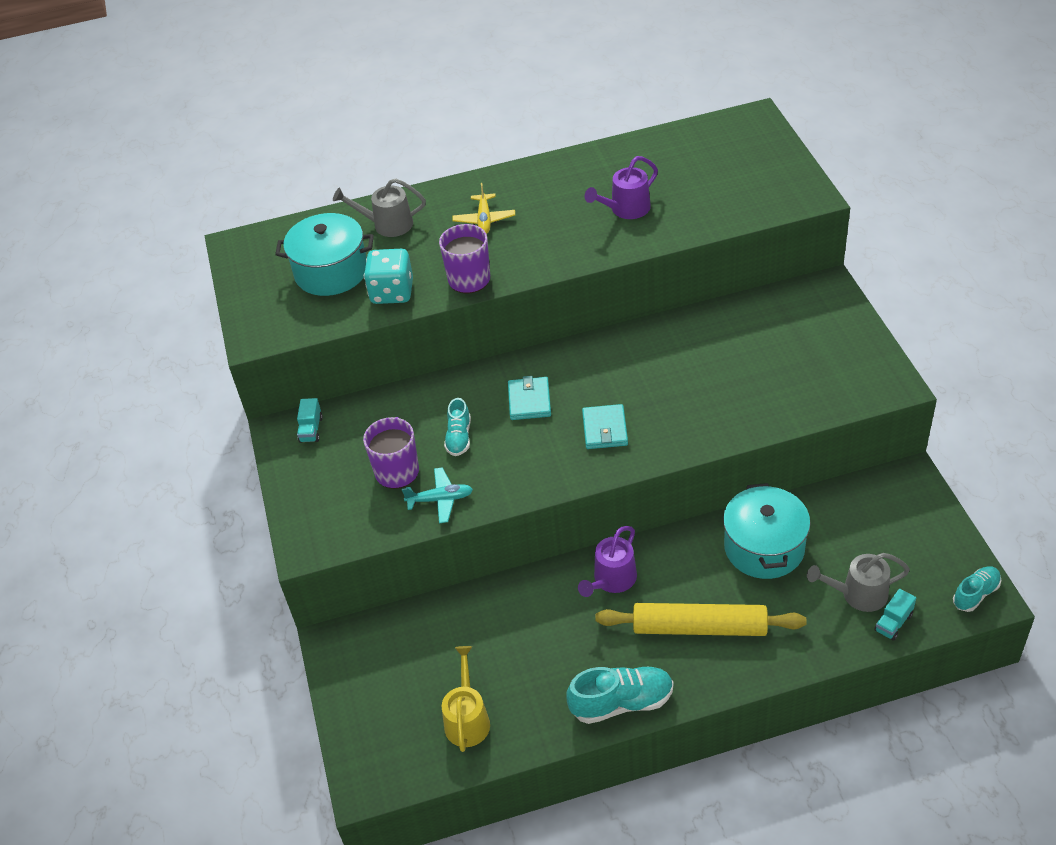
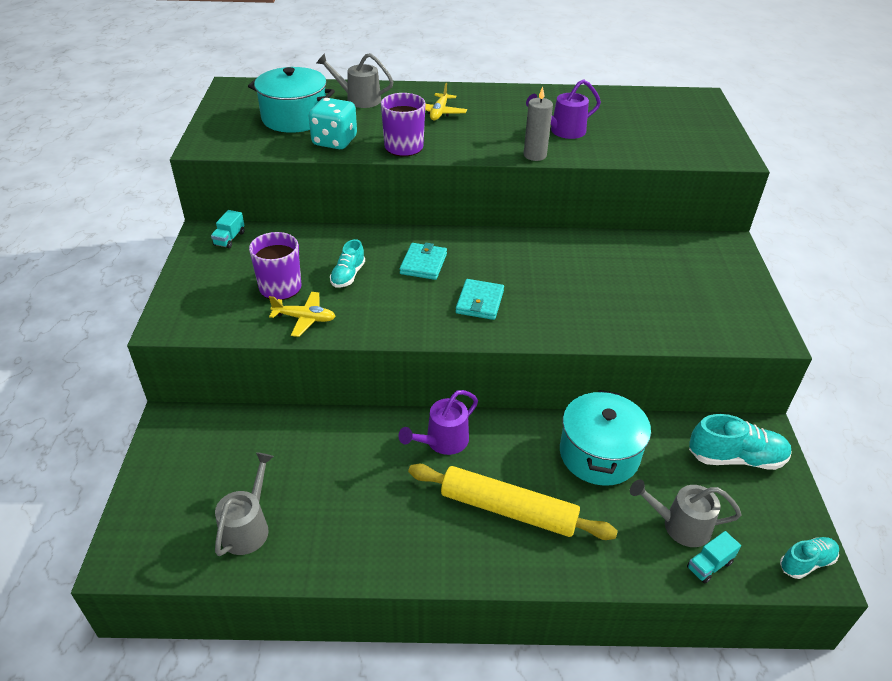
camera: 10 degrees right, 5 degrees down
turquoise plane [402,467,473,523] -> yellow plane [269,292,336,337]
yellow watering can [442,646,490,752] -> grey watering can [215,452,274,556]
turquoise shoe [566,666,673,724] -> turquoise shoe moved to [689,414,792,470]
none -> grey candle [524,87,553,161]

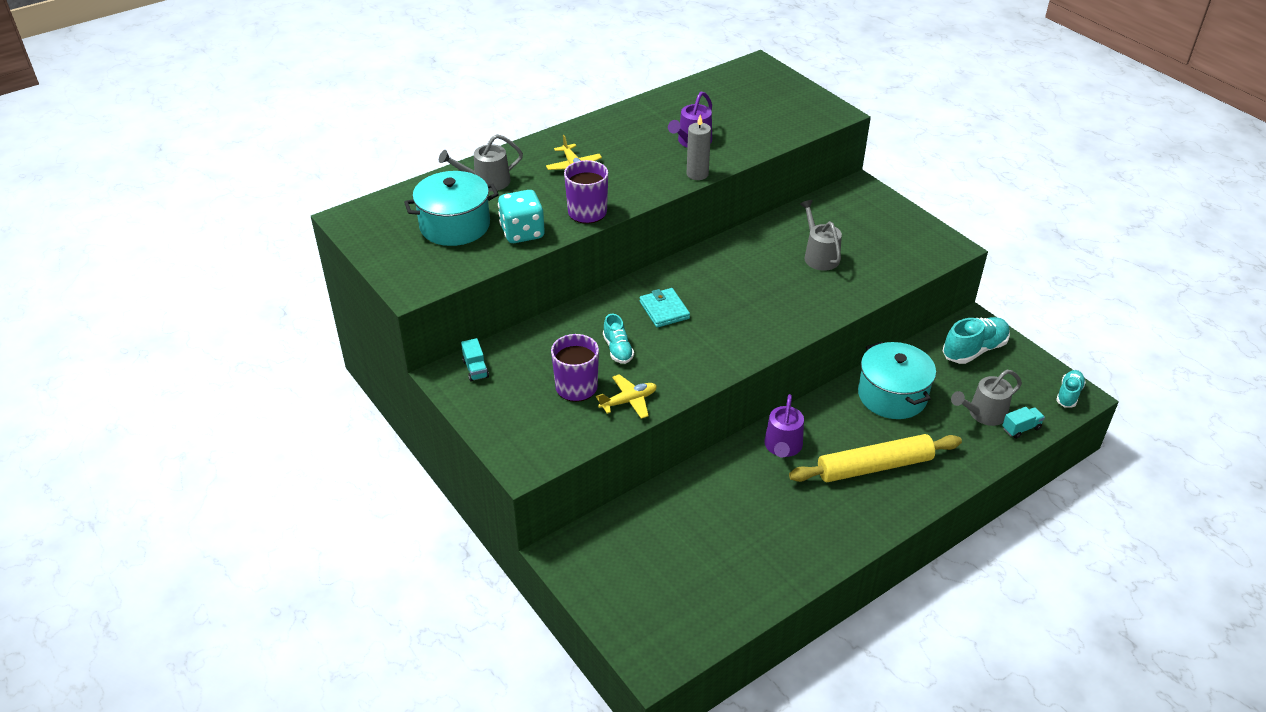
camera: 35 degrees left, 0 degrees up
grey watering can [215,452,274,556] -> grey watering can moved to [800,200,842,271]
turquoise wallet [456,279,504,320] -> none
turquoise truck [687,531,741,584] -> turquoise truck turned 135 degrees counterclockwise [1002,407,1045,439]

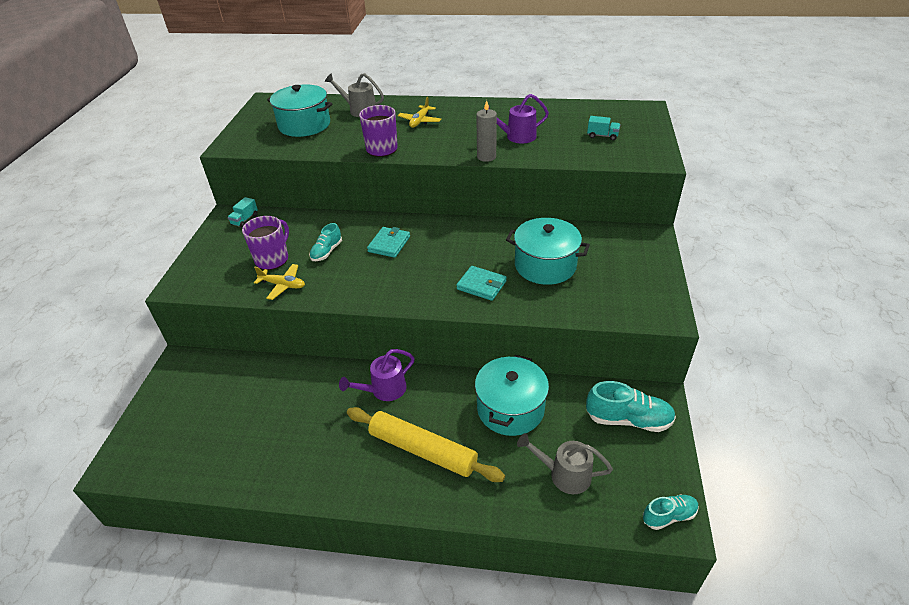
camera: 45 degrees right, 0 degrees up
turquoise dice [498,190,545,243] -> none
grey watering can [800,200,842,271] -> turquoise pot [506,218,590,285]
turquoise truck [1002,407,1045,439] -> turquoise truck moved to [587,116,621,140]
none -> turquoise wallet [456,266,507,301]

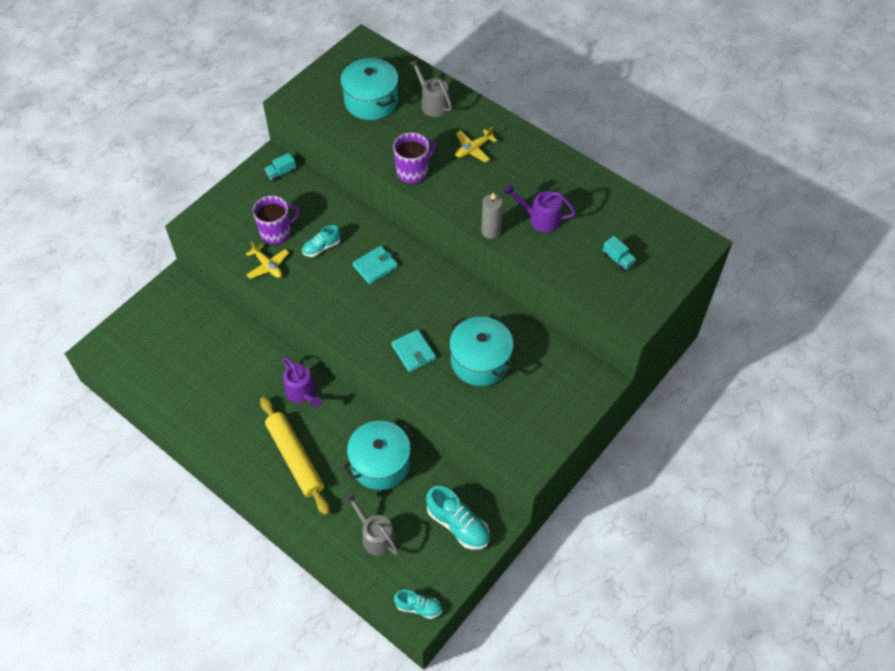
camera: 30 degrees right, 15 degrees up
purple watering can [339,349,415,401] -> purple watering can turned 120 degrees counterclockwise [283,357,322,408]

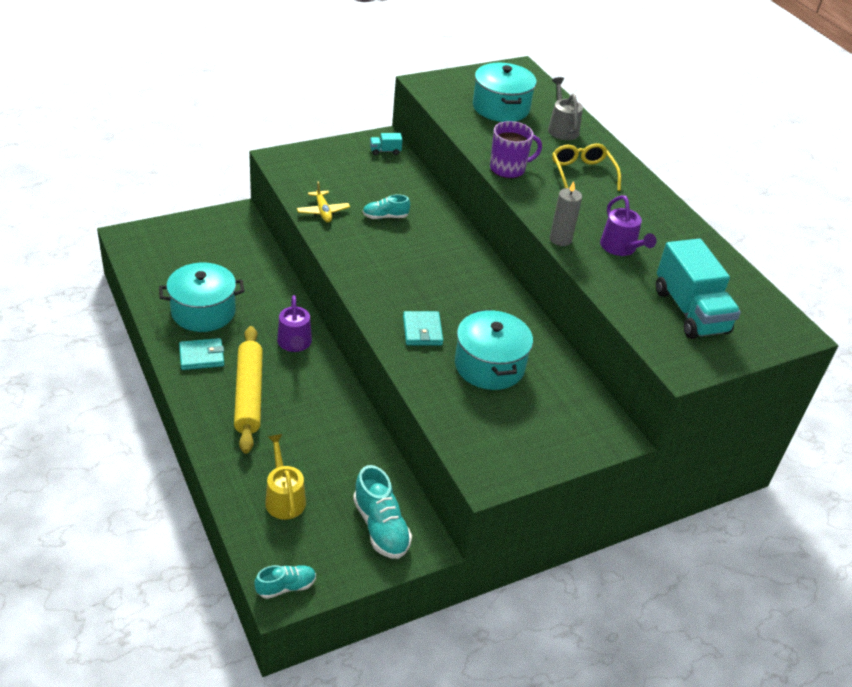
camera: 20 degrees right, 15 degrees down
purple mug [253,196,300,245] -> none
turquoise pot [343,421,415,490] -> turquoise pot moved to [159,263,244,332]
grey watering can [344,492,399,556] -> yellow watering can [265,434,306,520]
turquoise wallet [352,246,398,284] -> turquoise wallet moved to [179,338,224,370]
turquoise shoe [394,590,442,619] -> turquoise shoe turned 60 degrees counterclockwise [254,565,316,599]
yellow plane [455,127,497,162] -> yellow glasses [552,143,621,191]
purple watering can [504,184,576,232] -> purple watering can turned 150 degrees counterclockwise [600,195,657,256]
turquoise truck [603,236,636,272] -> turquoise truck [656,238,741,339], size x2.40

